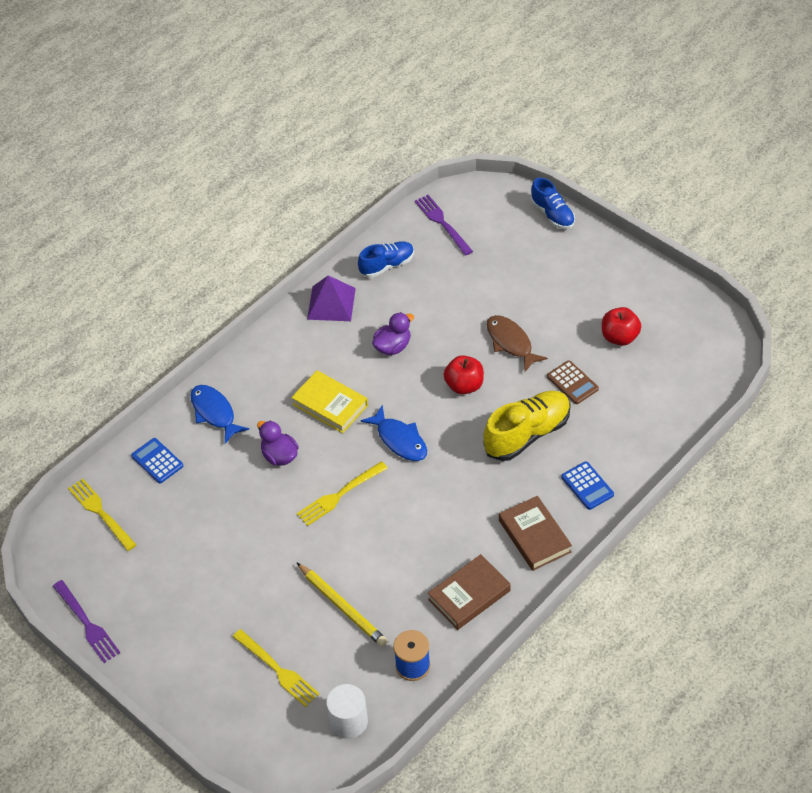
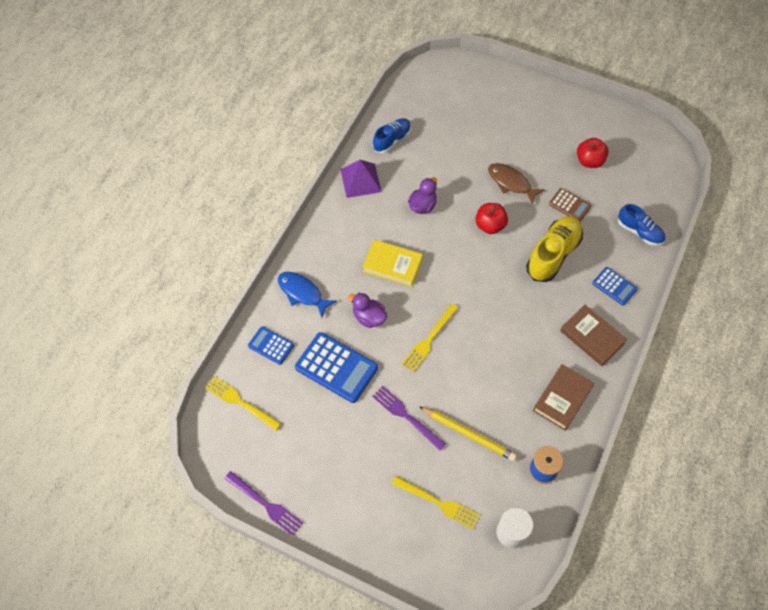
camera: 20 degrees left, 10 degrees up
blue fish [361,405,427,461] -> none
purple fork [415,195,473,256] -> purple fork moved to [372,386,446,450]
blue shoe [531,178,575,229] -> blue shoe moved to [618,204,665,246]
none -> blue calculator [295,332,378,403]

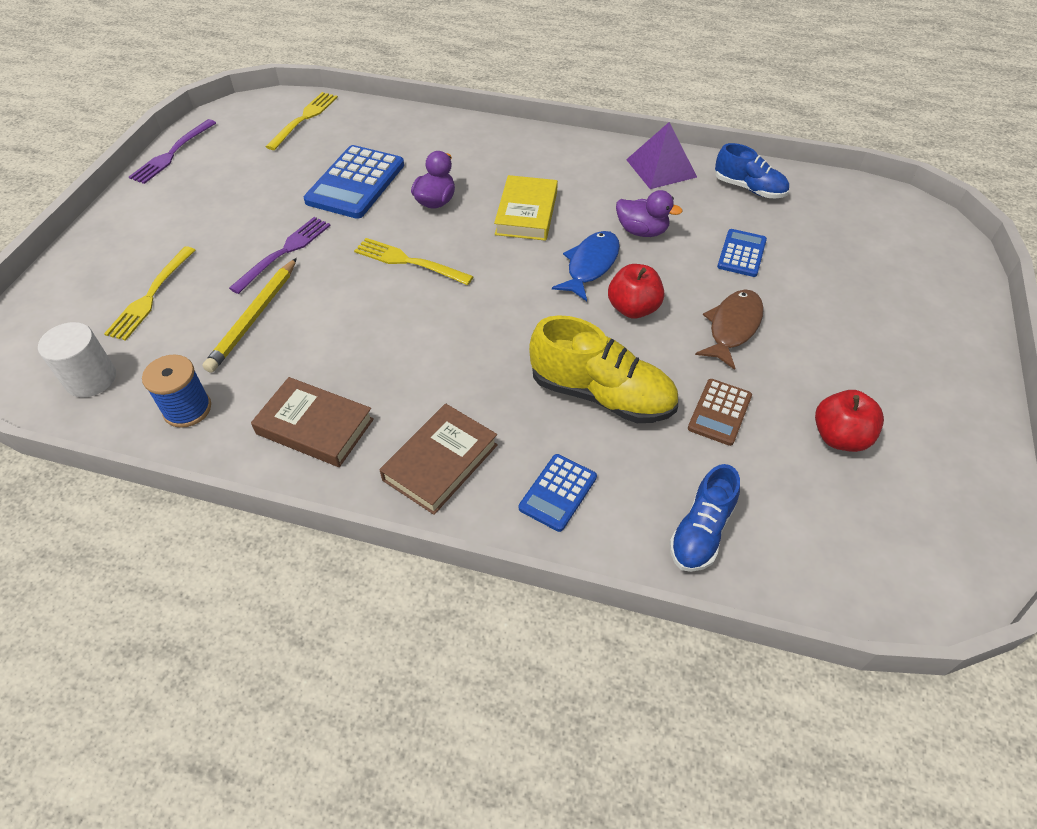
camera: 80 degrees right, 10 degrees down
blue calculator [248,326,294,365] -> blue calculator moved to [717,229,767,277]
blue fish [278,272,337,317] -> blue fish moved to [552,231,620,301]

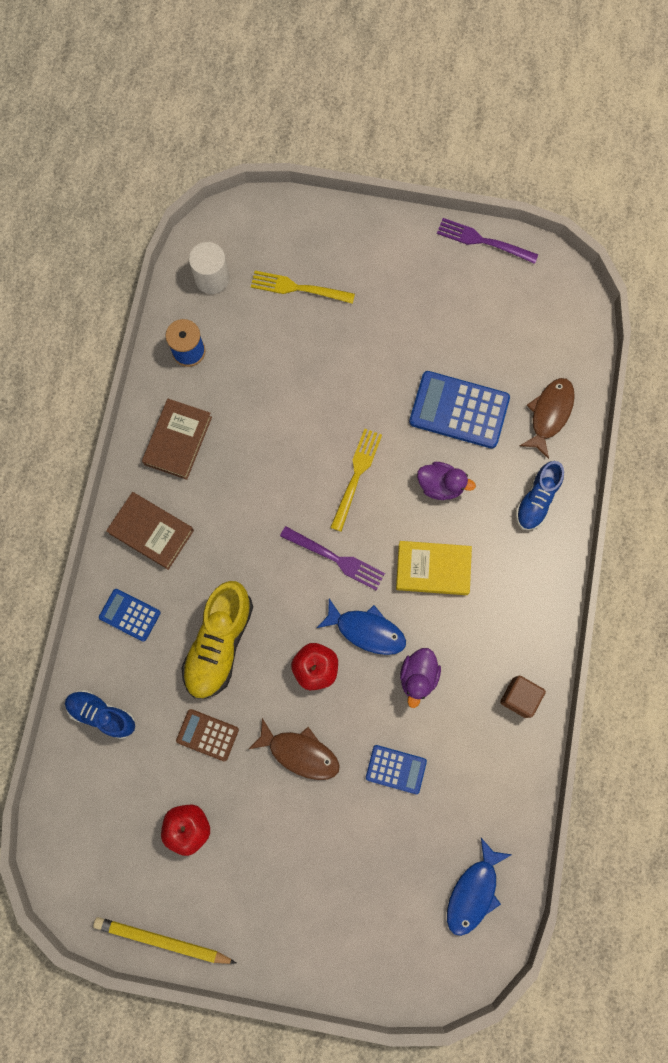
camera: 85 degrees right, 25 degrees up
yellow pencil [203,258,297,373] -> yellow pencil moved to [93,917,236,964]
purple fork [229,217,331,294] -> purple fork moved to [280,526,385,590]
yellow fork [266,92,338,150] -> none
purple pyramid [626,122,697,189] -> brown cube [500,676,546,718]
blue shoe [715,143,789,198] -> blue shoe moved to [516,461,564,530]
none -> blue fish [447,838,512,936]
none -> brown fish [520,378,575,459]

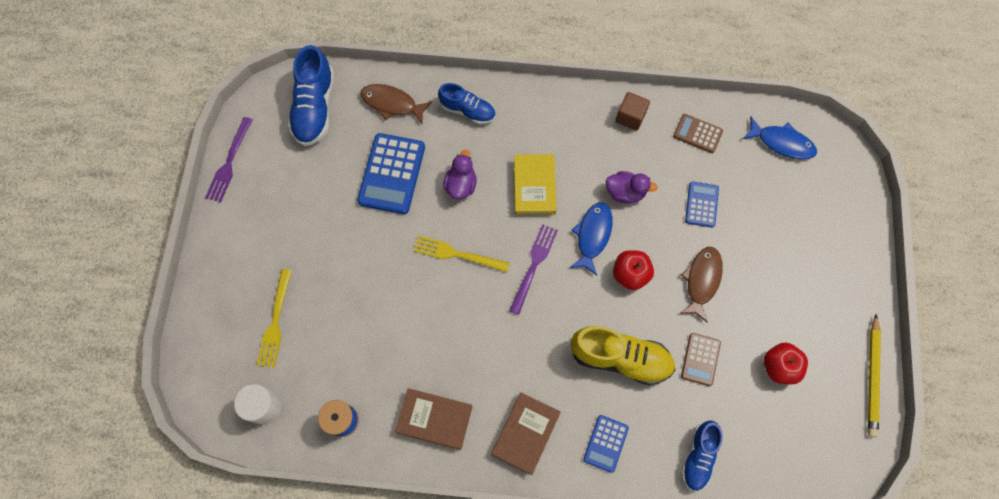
camera: 95 degrees left, 5 degrees down
none -> blue shoe [288,45,334,146]
none -> brown calculator [673,114,723,153]

